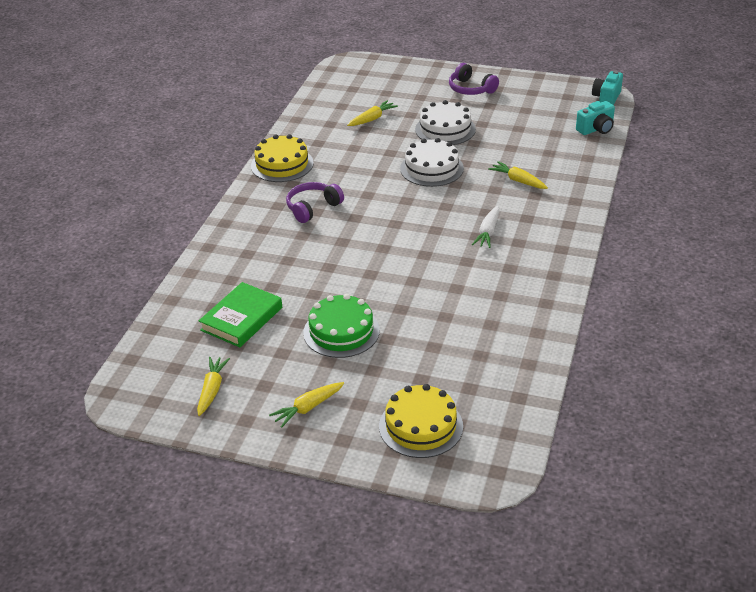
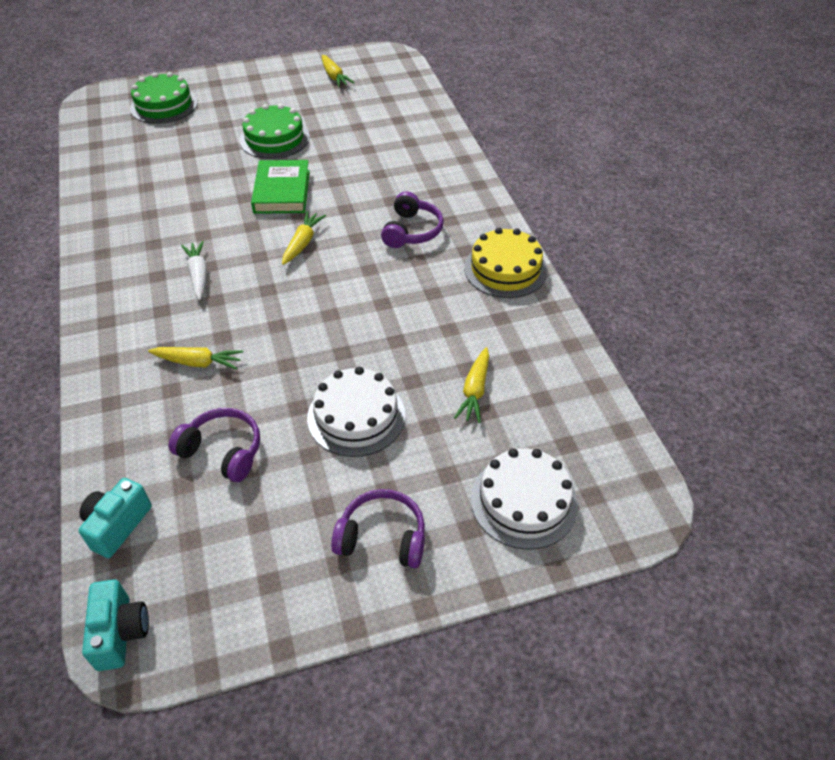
camera: 145 degrees right, 10 degrees up
green book [199,282,282,347] -> green book moved to [251,160,310,214]
yellow carrot [269,382,344,428] -> yellow carrot moved to [282,211,326,265]
yellow cake [379,384,463,458] -> green cake [130,72,198,124]
white cake [400,138,464,187] -> white cake moved to [471,448,578,550]
none -> purple headphones [169,408,260,482]

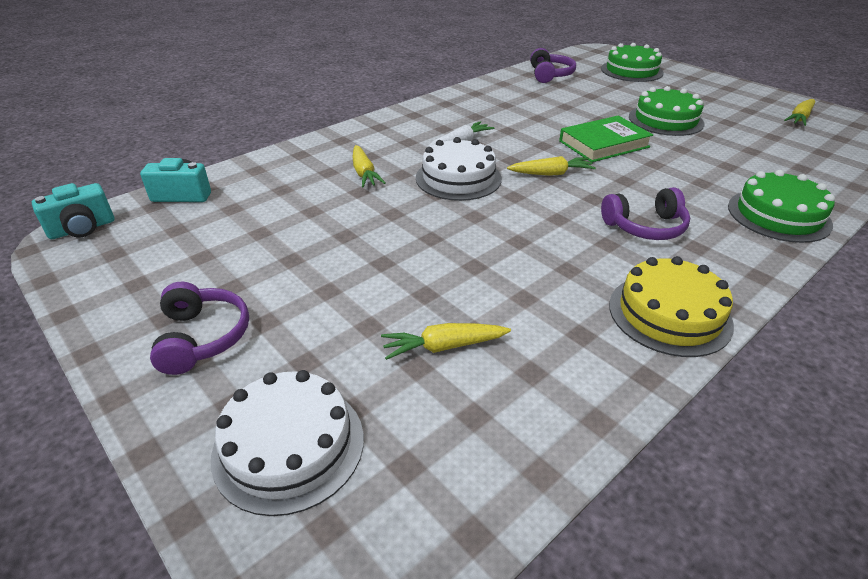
camera: 65 degrees right, 10 degrees down
purple headphones [169,408,260,482] -> purple headphones moved to [530,48,576,83]
white cake [307,367,405,457] -> white cake moved to [416,137,502,201]
none -> green cake [728,170,835,243]

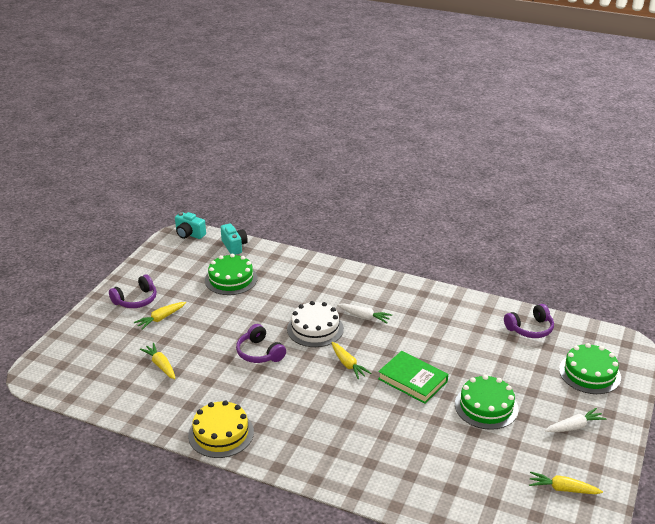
camera: 65 degrees right, 5 degrees down
white cake [211,370,364,516] -> none
yellow carrot [353,145,386,187] -> yellow carrot moved to [134,302,186,330]
purple headphones [601,187,690,240] -> purple headphones moved to [236,324,286,363]
green cake [728,170,835,243] -> green cake moved to [205,254,258,295]
none -> white carrot [545,408,606,432]

